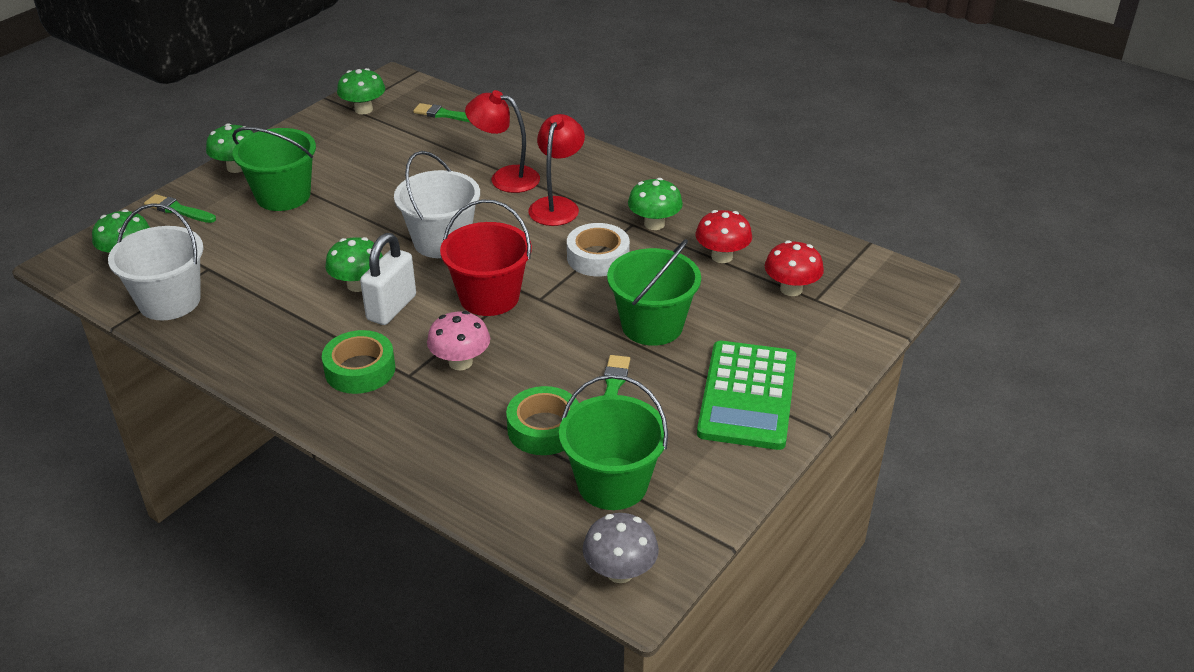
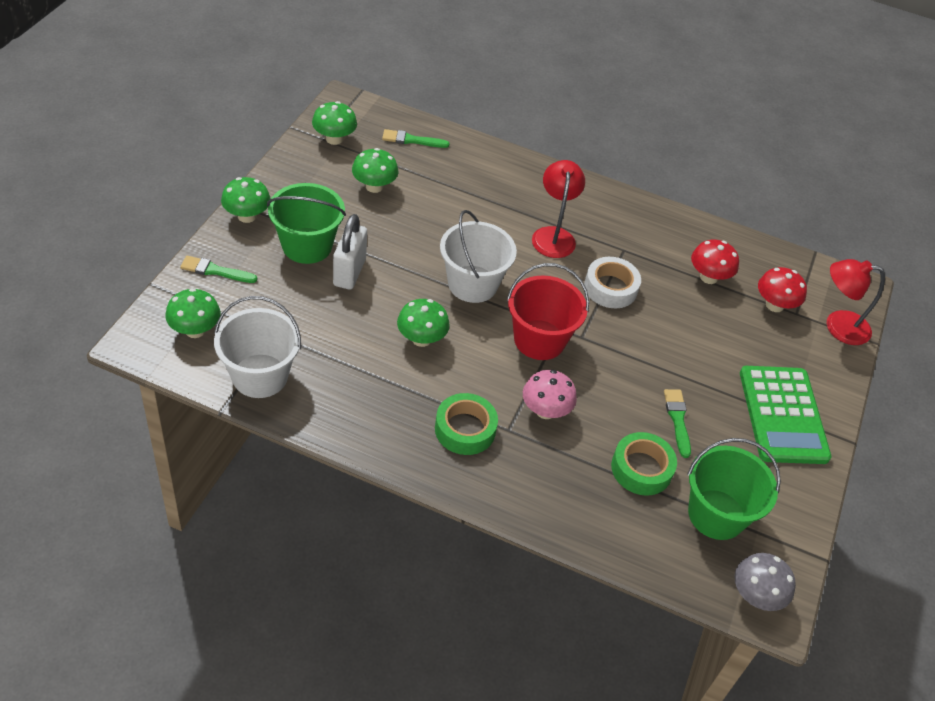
camera: 20 degrees left, 10 degrees up
white padlock [360,233,416,325] -> white padlock moved to [333,214,367,290]
red lamp [465,90,540,193] -> red lamp moved to [827,259,885,345]
green bucket [607,239,701,346] -> none
green mushroom [628,178,683,230] -> green mushroom moved to [352,148,398,193]

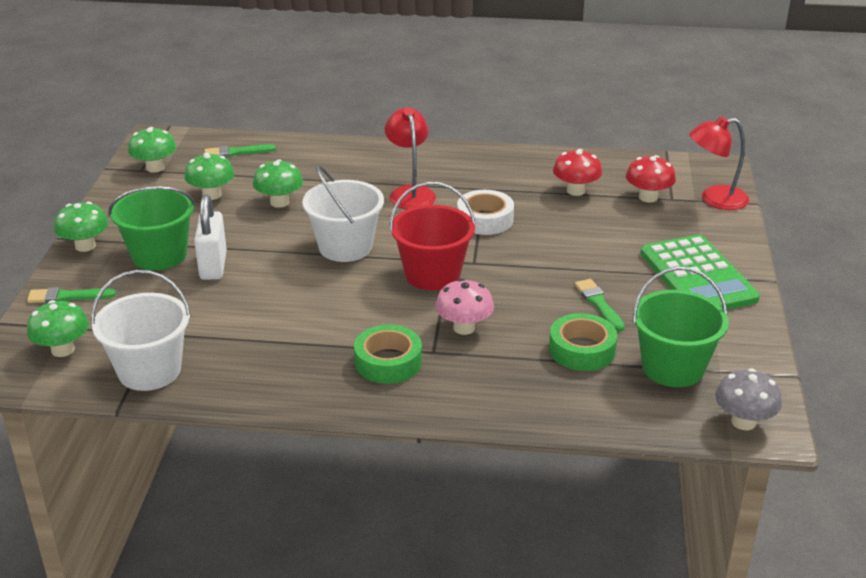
camera: 10 degrees left, 15 degrees down
green mushroom [397,299,450,347] -> green mushroom moved to [253,159,303,208]

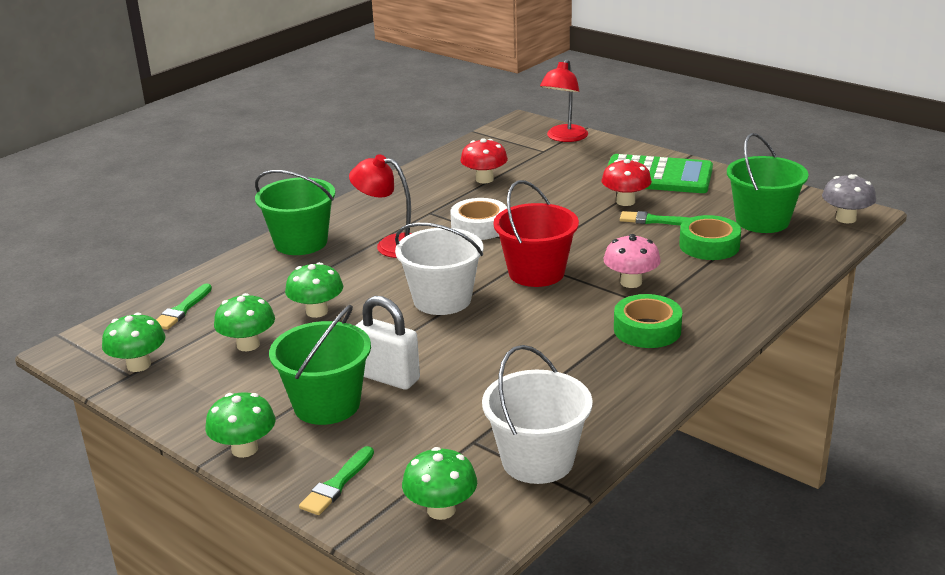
camera: 55 degrees left, 5 degrees down
red mushroom [626,155,676,202] -> red mushroom moved to [601,159,652,206]
none -> green bucket [255,170,335,255]

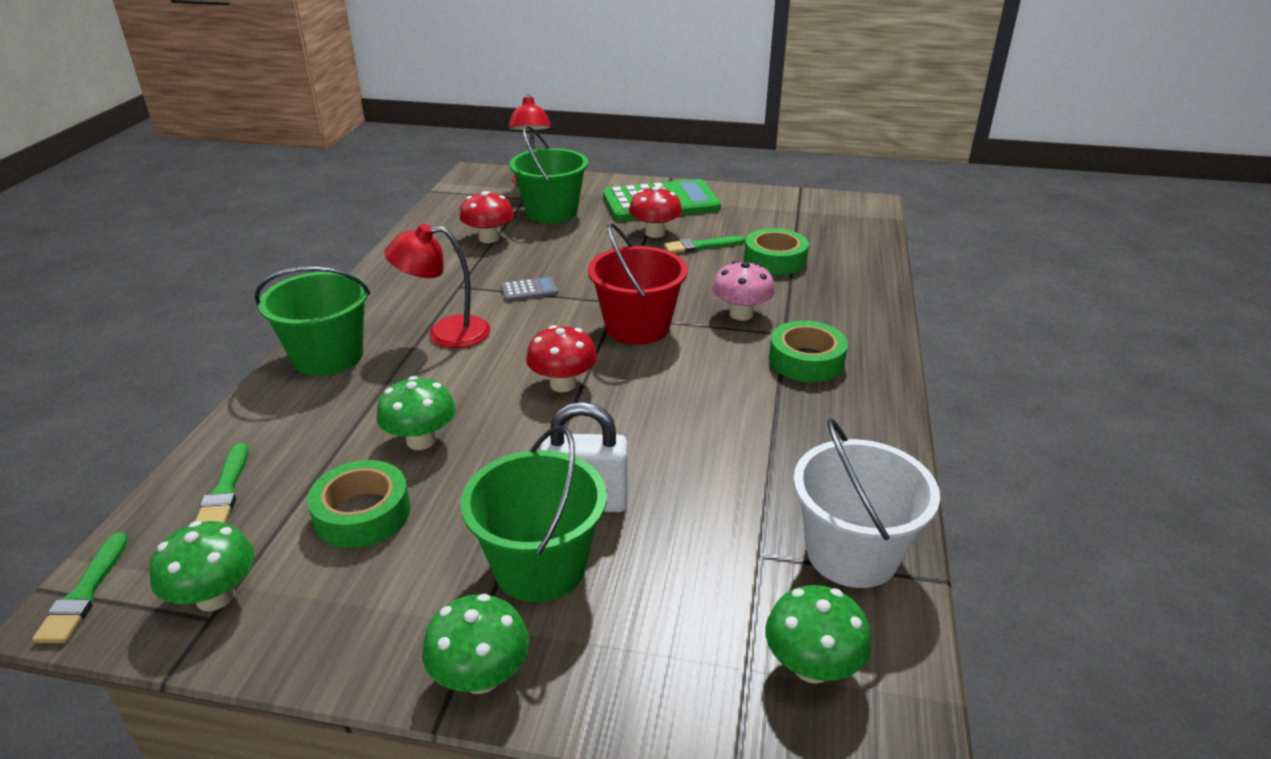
camera: 30 degrees left, 5 degrees up
green mushroom [214,293,275,351] -> green tape [307,460,411,548]
green brush [299,446,374,515] -> green brush moved to [32,533,128,643]
white bucket [395,223,483,315] -> red mushroom [526,325,597,392]
white tape [450,198,507,240] -> grey calculator [501,277,558,301]
green bucket [727,133,809,233] -> green bucket moved to [509,125,588,223]
grey mushroom [822,174,876,223] -> none

